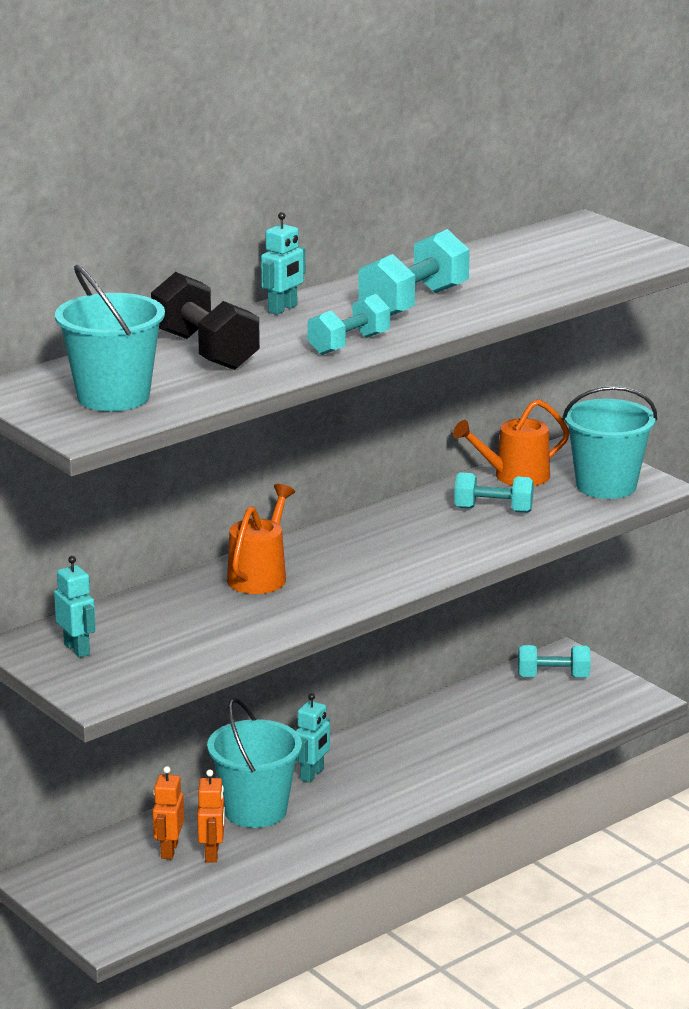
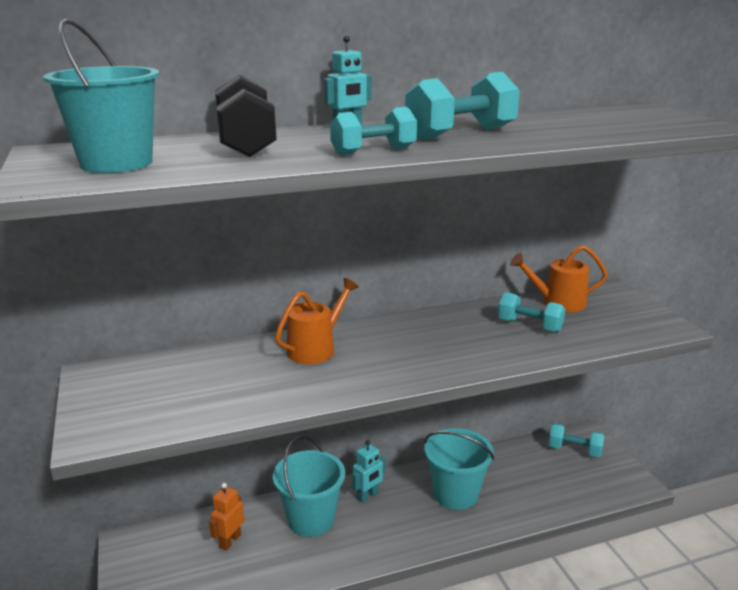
camera: 20 degrees right, 0 degrees up
turquoise robot [54,556,96,658] -> none
orange robot [197,769,225,863] -> none
turquoise bucket [562,386,657,499] -> turquoise bucket moved to [424,428,494,510]

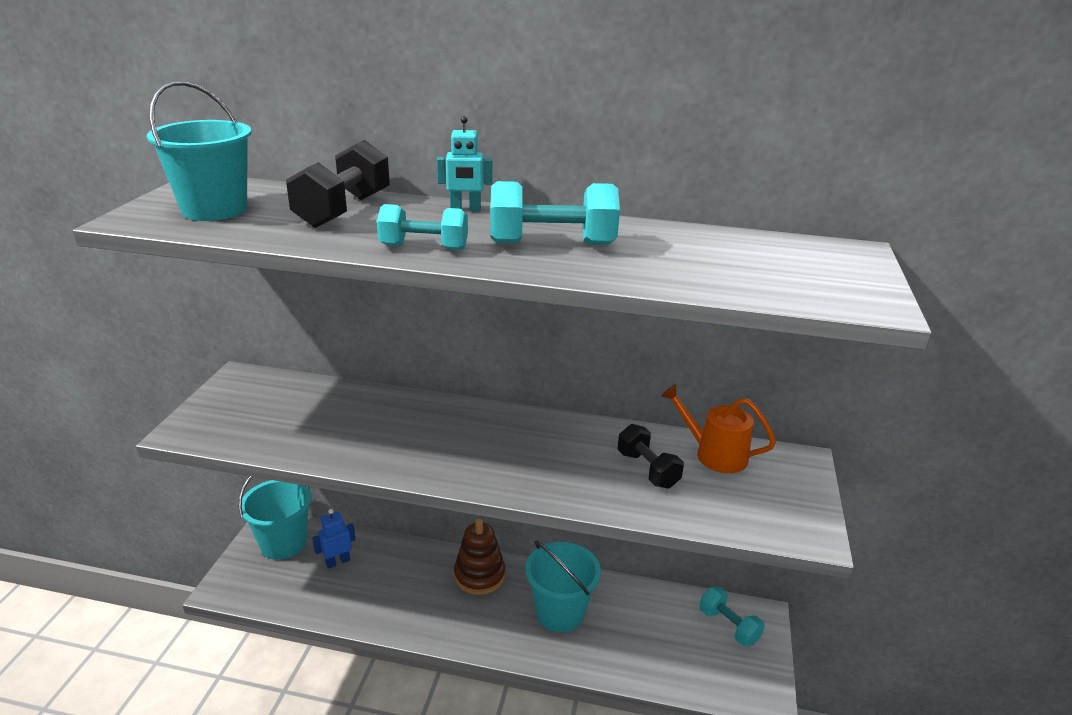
camera: 30 degrees right, 5 degrees up
orange robot [209,483,244,551] -> blue robot [312,509,356,569]
turquoise bucket [273,435,345,537] -> turquoise bucket moved to [239,476,312,560]
orange watering can [275,278,359,364] -> none
turquoise robot [352,440,385,503] -> brown stacking toy [454,518,505,595]
turquoise dumbbell [498,292,566,333] -> black dumbbell [617,424,684,489]

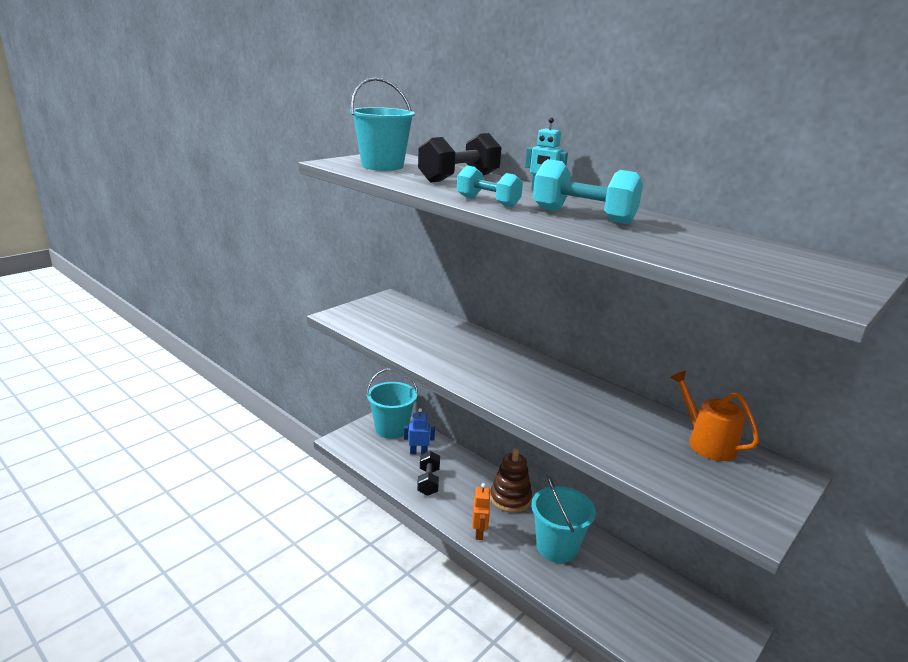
camera: 30 degrees right, 5 degrees down
black dumbbell [617,424,684,489] -> black dumbbell moved to [417,451,440,496]
turquoise dumbbell [700,587,765,646] -> none
none -> orange robot [472,483,491,540]

